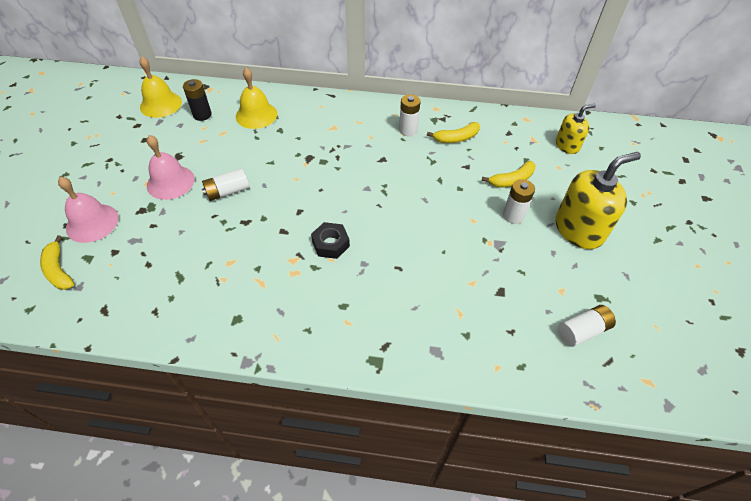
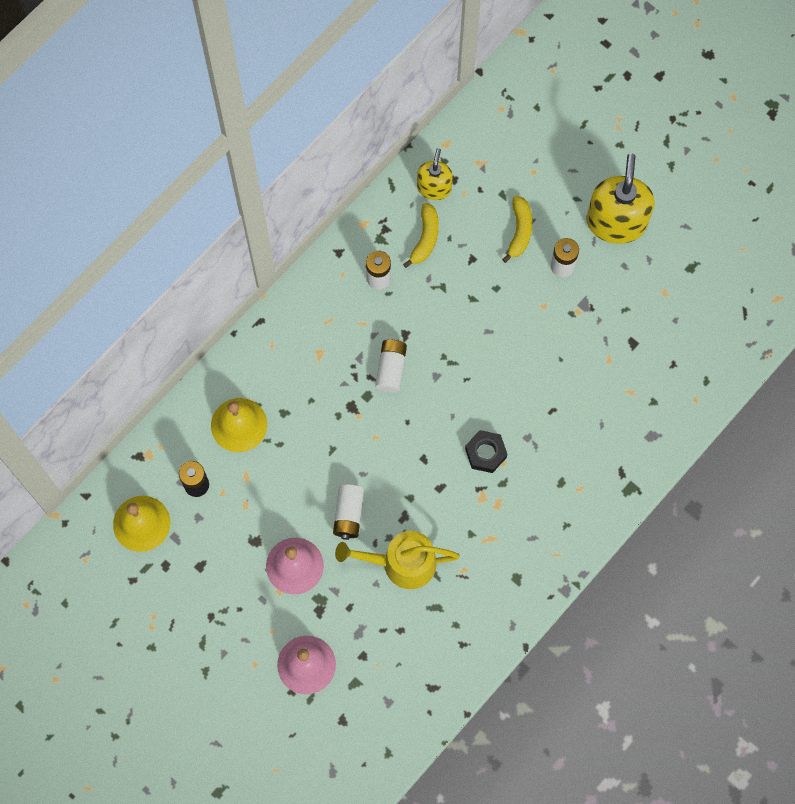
camera: 55 degrees left, 20 degrees up
yellow banana [40,235,74,290] -> none
yellow soap dispenser [556,104,596,154] -> yellow soap dispenser moved to [417,148,453,200]
white battery [558,305,616,347] -> white battery moved to [375,339,407,393]
none -> yellow watering can [335,531,460,589]

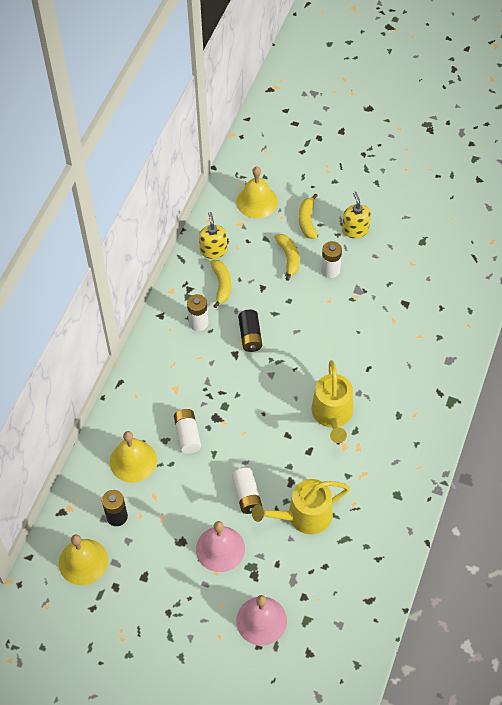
camera: 20 degrees left, 15 degrees down
white battery [375,339,407,393] -> white battery moved to [174,409,201,454]
black nut [465,430,507,473] -> yellow watering can [312,360,353,443]
yellow soap dispenser [586,153,655,244] -> yellow soap dispenser [342,191,371,238], size x0.58
none -> yellow bell [236,166,278,218]
none -> black battery [238,310,262,352]
none -> yellow banana [299,193,318,239]

